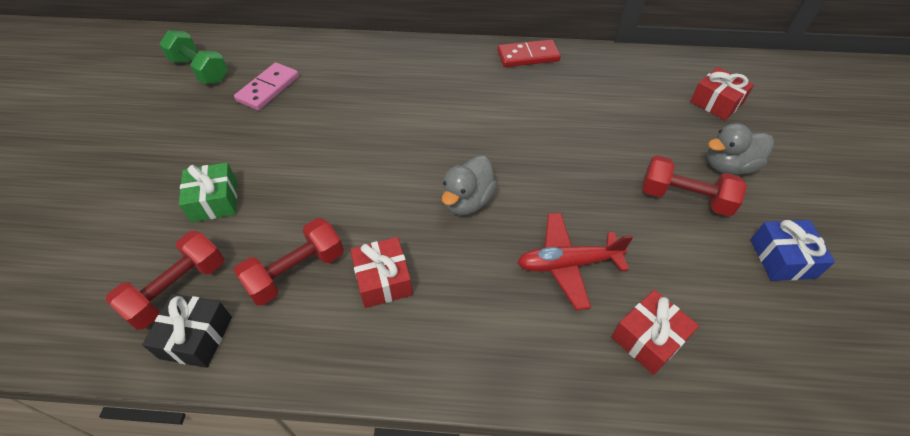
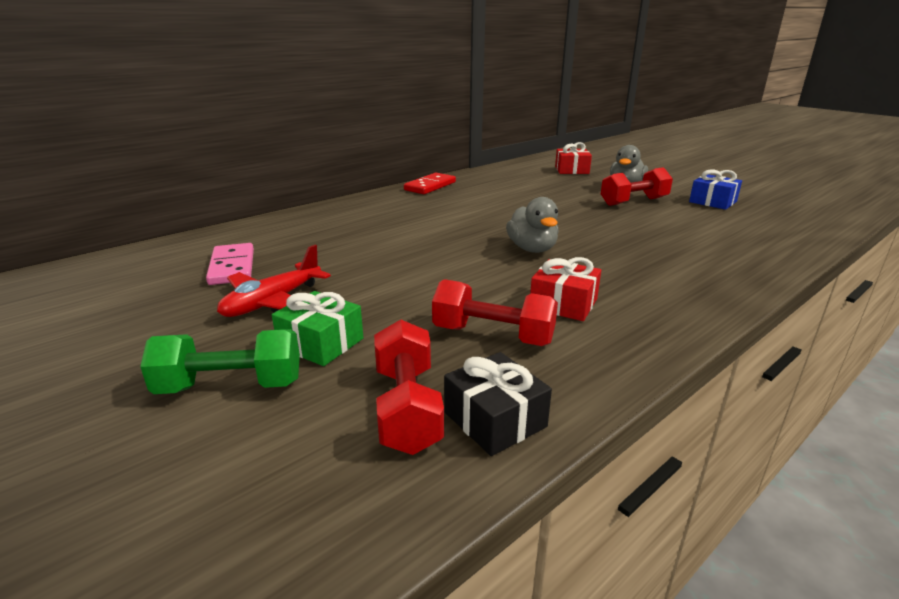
camera: 45 degrees left, 25 degrees down
green dumbbell [159,30,228,84] -> green dumbbell moved to [140,329,300,394]
red dumbbell [234,218,344,305] -> red dumbbell turned 75 degrees counterclockwise [432,279,558,346]
red plane [517,213,633,310] -> red plane moved to [217,245,331,317]
red gift [611,290,699,375] -> none

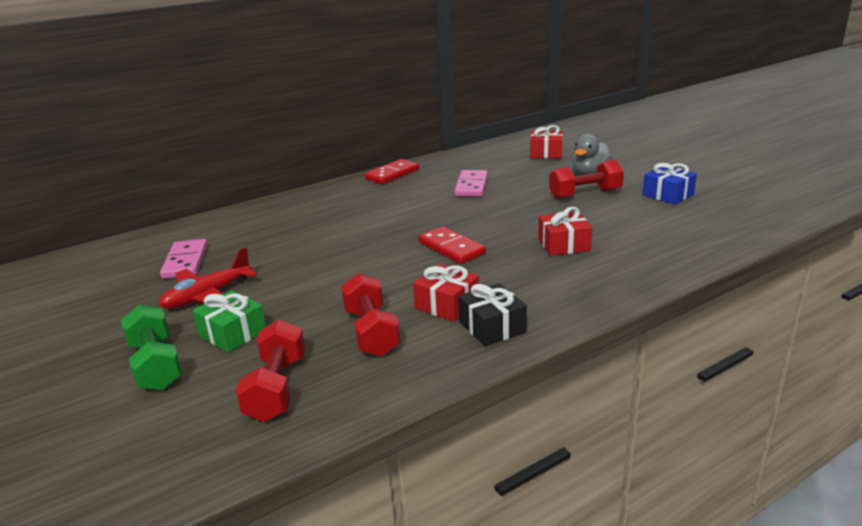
camera: 10 degrees right, 0 degrees up
green dumbbell [140,329,300,394] -> green dumbbell turned 60 degrees clockwise [121,305,182,390]
red dumbbell [432,279,558,346] -> red dumbbell turned 45 degrees clockwise [341,273,400,356]
black gift [444,352,552,456] -> black gift moved to [458,283,527,347]
grey duck [506,197,559,253] -> red domino [418,226,486,264]
none -> pink domino [454,170,488,197]
none -> red gift [538,207,592,256]

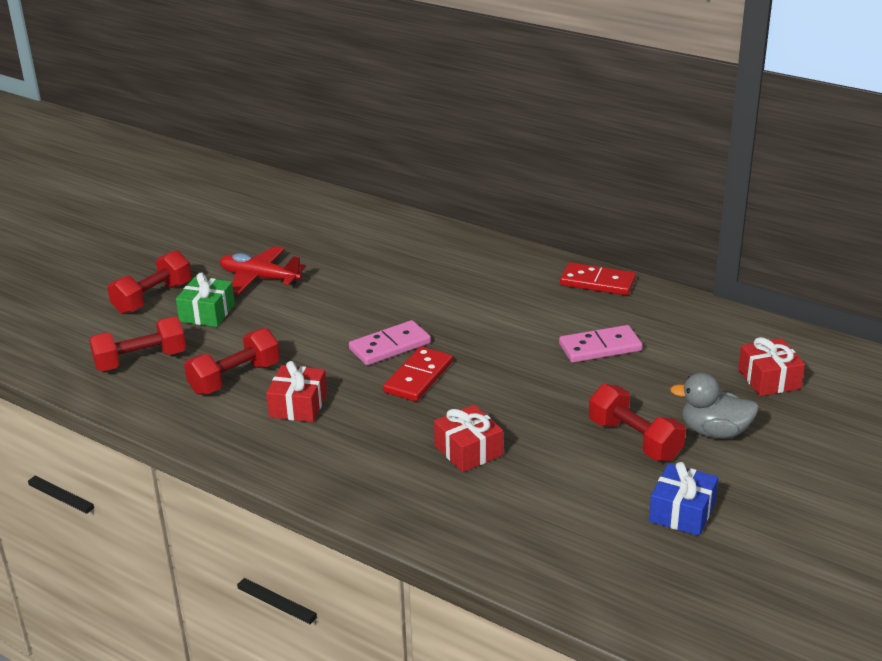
camera: 65 degrees right, 5 degrees up
green dumbbell [121,305,182,390] -> red dumbbell [107,250,192,314]
pink domino [160,239,207,279] -> pink domino moved to [349,320,431,365]
black gift [458,283,527,347] -> none

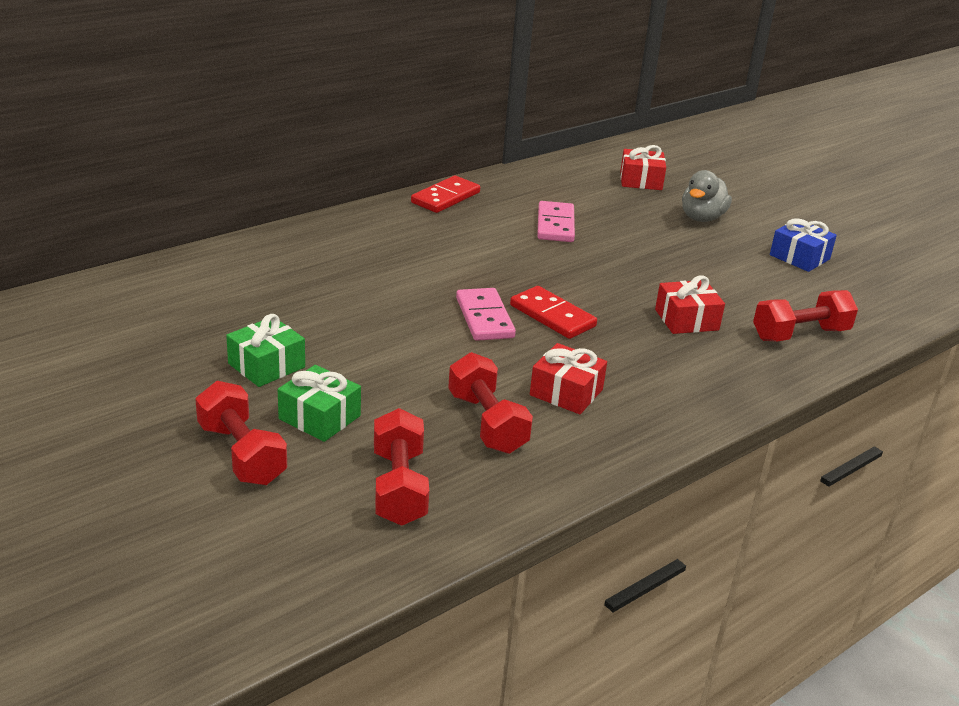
camera: 75 degrees left, 0 degrees up
red plane [220,246,306,294] -> green gift [226,314,305,387]
red dumbbell [589,384,686,461] -> red dumbbell moved to [753,290,858,342]

